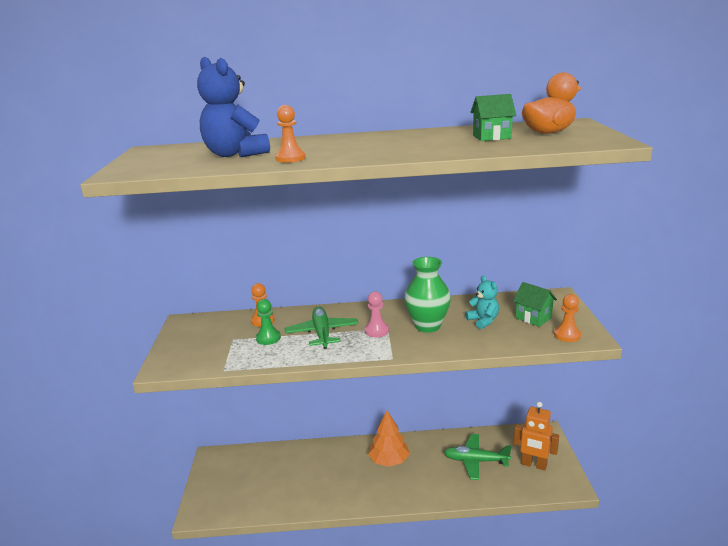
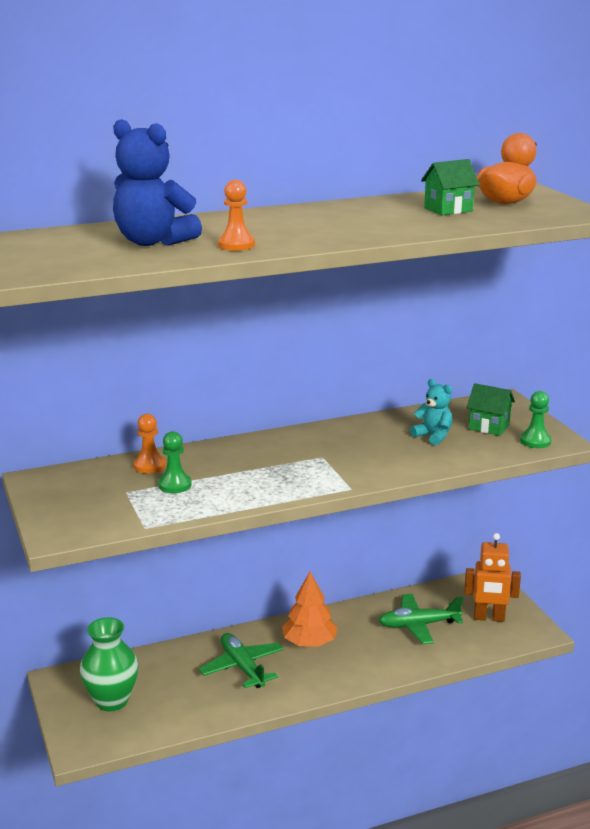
camera: 20 degrees left, 0 degrees up
green plane [284,306,358,349] -> green plane moved to [199,633,284,688]
pink pawn [365,292,389,337] -> none
green vase [404,257,451,333] -> green vase moved to [80,617,139,711]
orange pawn [554,294,581,342] -> green pawn [520,391,552,448]

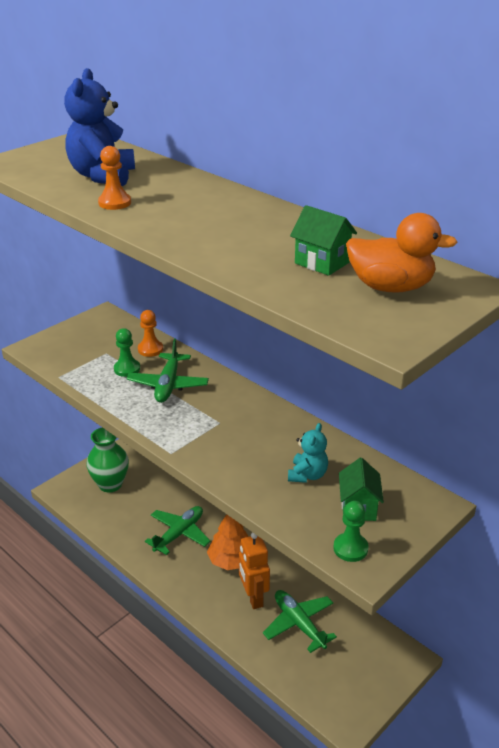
camera: 65 degrees right, 10 degrees up
orange robot [464,533,521,622] -> orange robot moved to [239,532,270,609]
none -> green plane [126,339,209,403]

